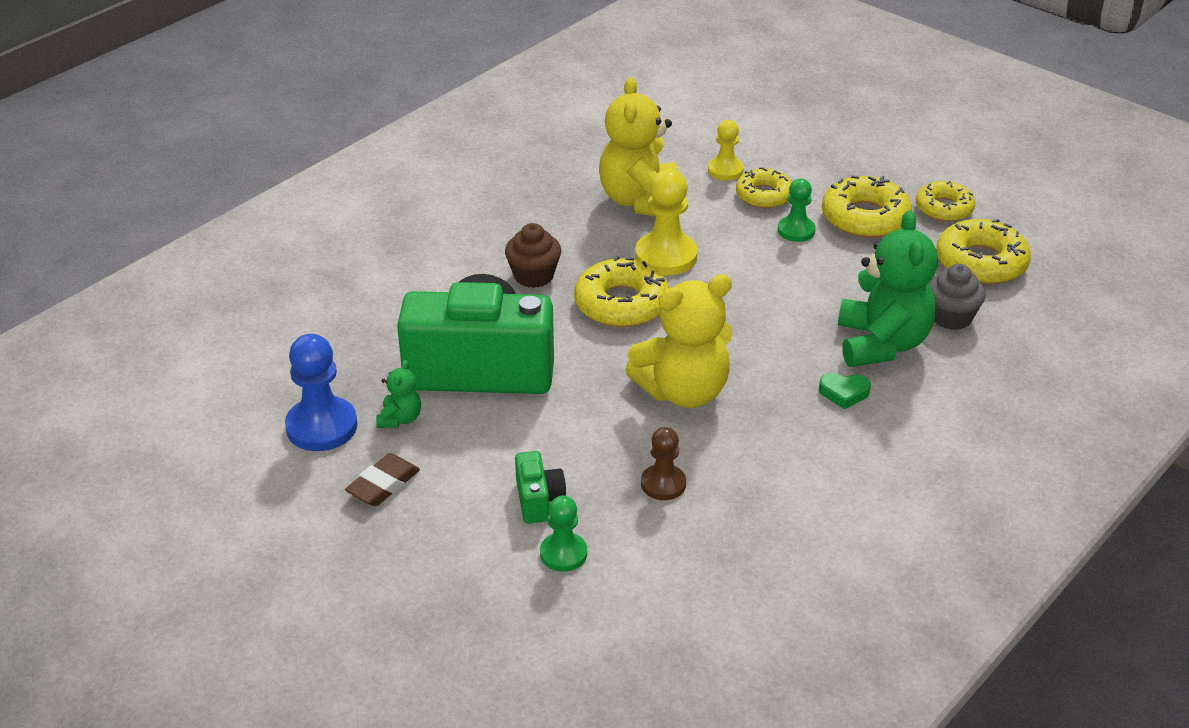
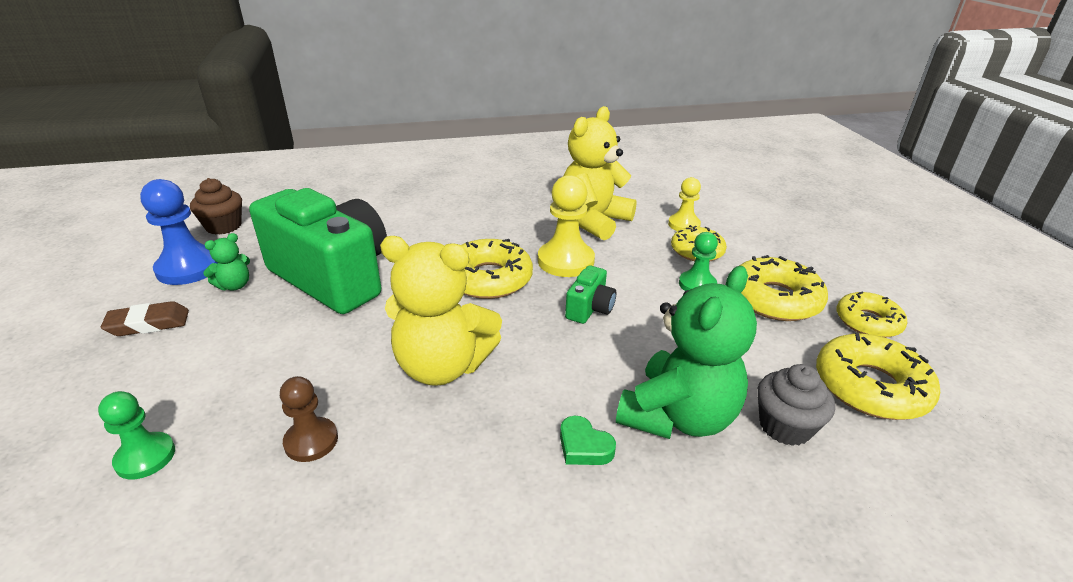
camera: 35 degrees right, 5 degrees down
brown cupcake [505,223,561,288] -> brown cupcake moved to [190,178,242,235]
green camera [515,451,566,524] -> green camera moved to [565,265,616,324]

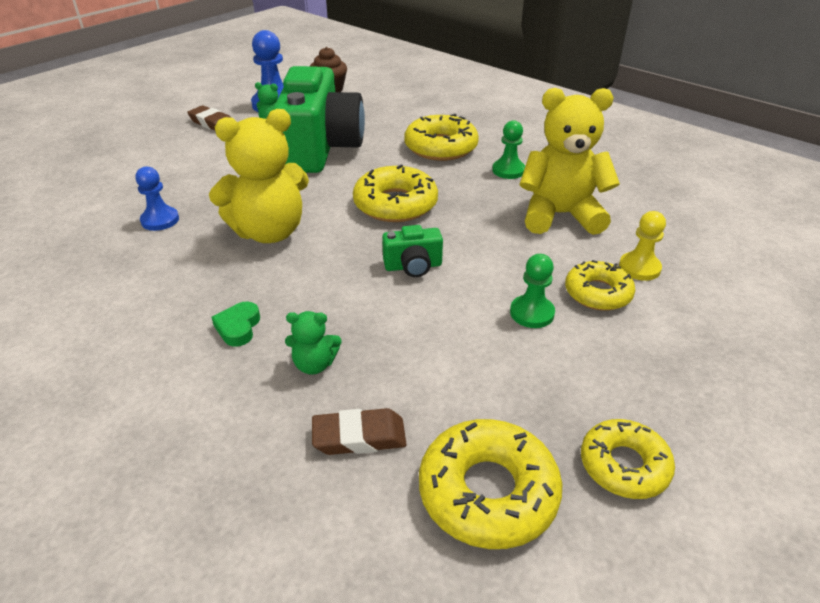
camera: 55 degrees right, 5 degrees up
green pawn [98,391,175,479] -> green pawn moved to [492,120,525,179]
brown pawn [280,376,338,462] -> blue pawn [135,166,179,231]
yellow teddy bear [380,236,502,386] -> yellow teddy bear turned 90 degrees counterclockwise [209,109,309,243]
yellow pawn [538,175,595,277] -> none
green teddy bear [616,266,757,439] -> green teddy bear [285,311,341,375], size x0.45
yellow donut [739,255,828,321] -> yellow donut moved to [404,114,479,161]
grey cupcake [757,364,835,446] -> brown eraser [312,408,407,455]

